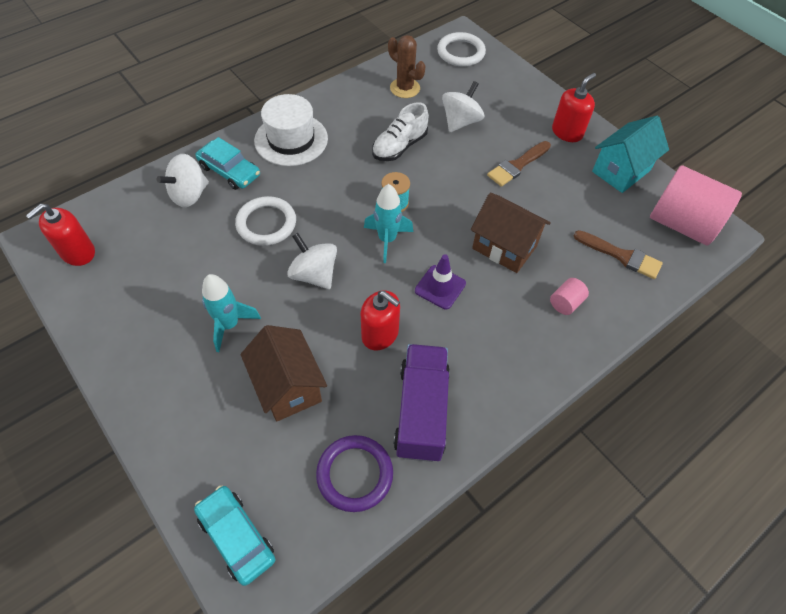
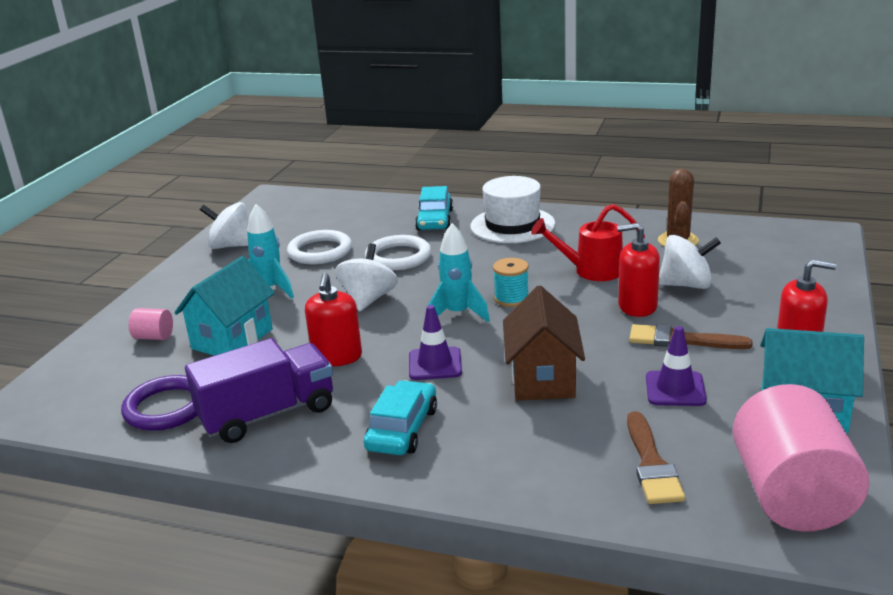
camera: 60 degrees right, 30 degrees down
red soap dispenser [26,203,95,266] -> red soap dispenser moved to [617,223,660,317]
white spinning top [157,154,209,207] -> white spinning top moved to [200,202,249,249]
turquoise car [194,485,275,586] -> turquoise car moved to [364,380,437,455]
brown house [241,325,327,422] -> turquoise house [174,256,275,356]
white shoe [372,102,429,161] -> red watering can [531,204,645,281]
white ring [437,32,486,67] -> white ring moved to [287,230,352,264]
pink cylinder [550,278,589,315] -> pink cylinder moved to [128,308,173,340]
none -> purple traffic cone [646,326,707,406]

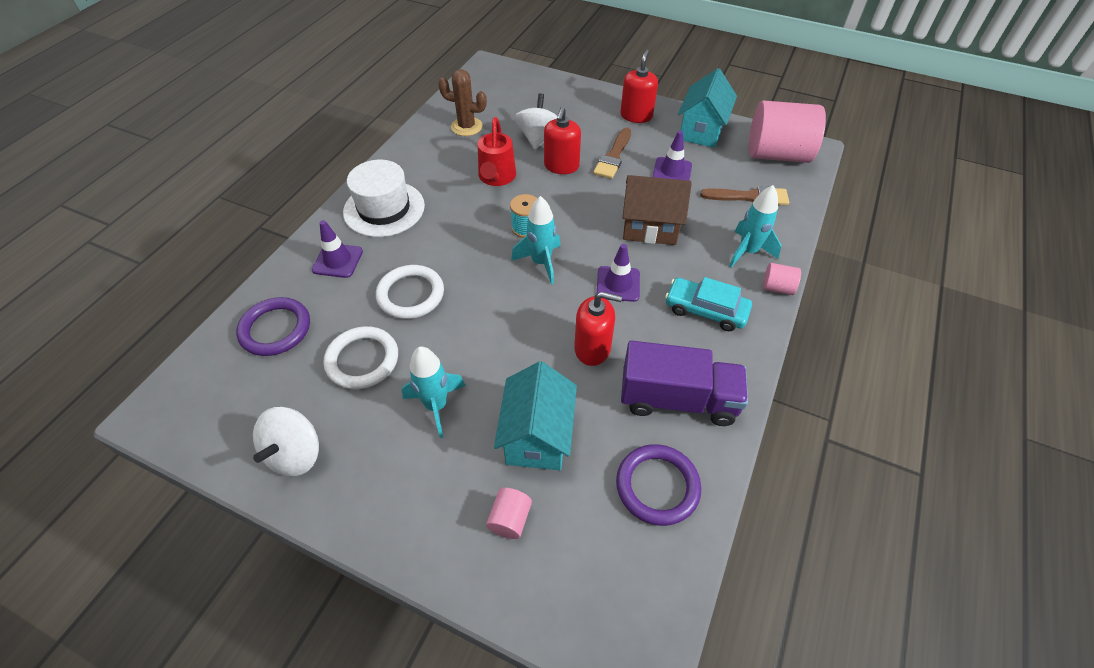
camera: 85 degrees left, 25 degrees up
turquoise house [174,256,275,356] -> turquoise house turned 60 degrees clockwise [494,361,577,470]
purple truck [185,338,333,443] -> purple truck turned 120 degrees clockwise [621,341,748,426]
white spinning top [335,243,398,311] -> none
turquoise car [415,186,453,230] -> purple traffic cone [312,220,363,278]
none -> purple ring [236,297,310,356]
none -> turquoise rocket [729,185,781,268]
none -> pink cylinder [763,263,801,295]

